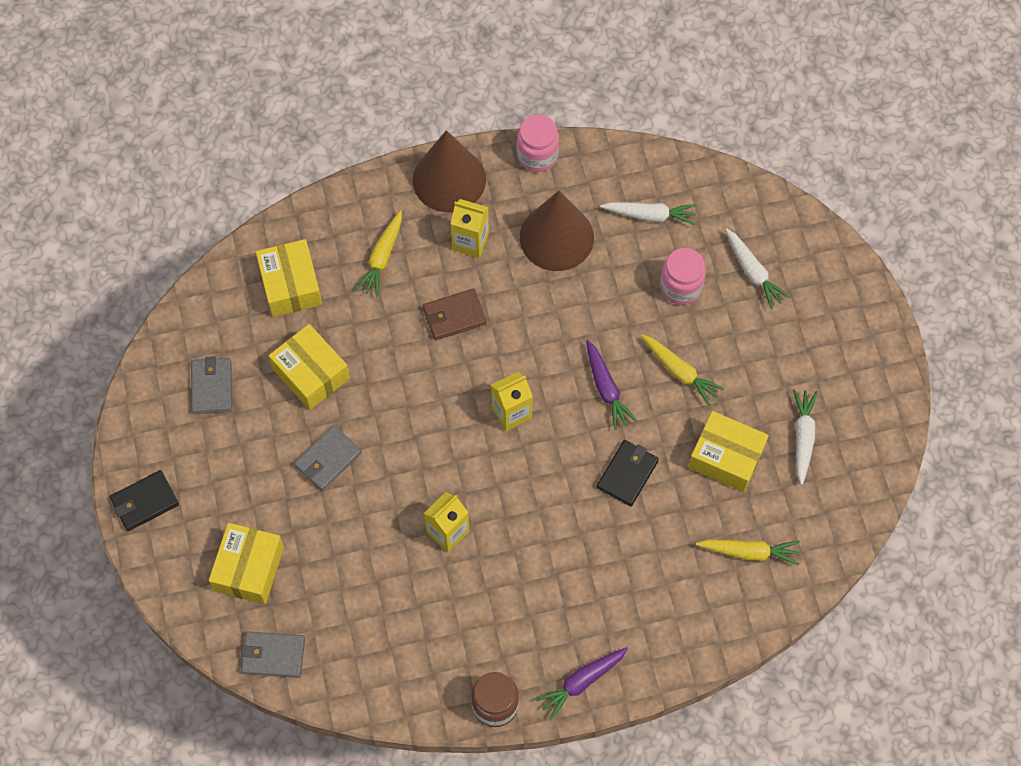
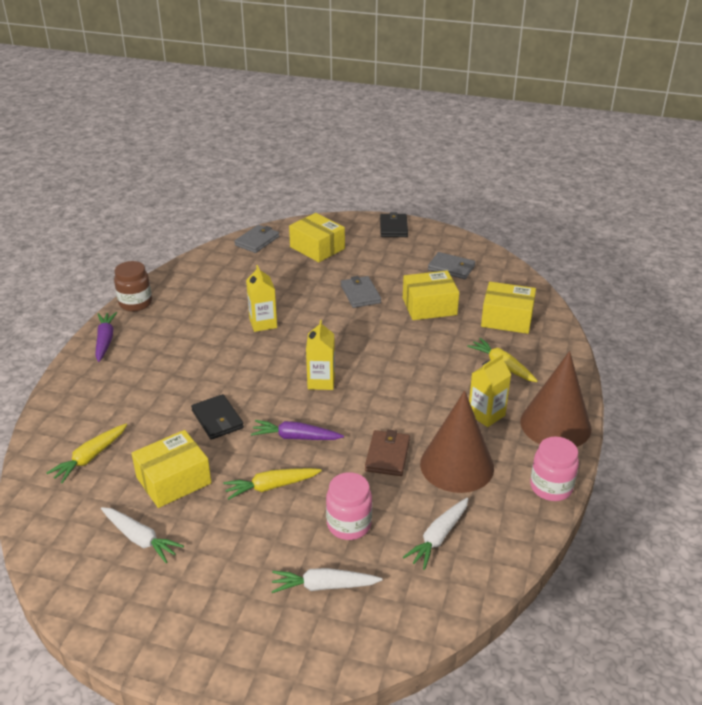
camera: 120 degrees right, 30 degrees down
brown wallet [423,289,487,340] -> brown wallet moved to [365,430,410,476]

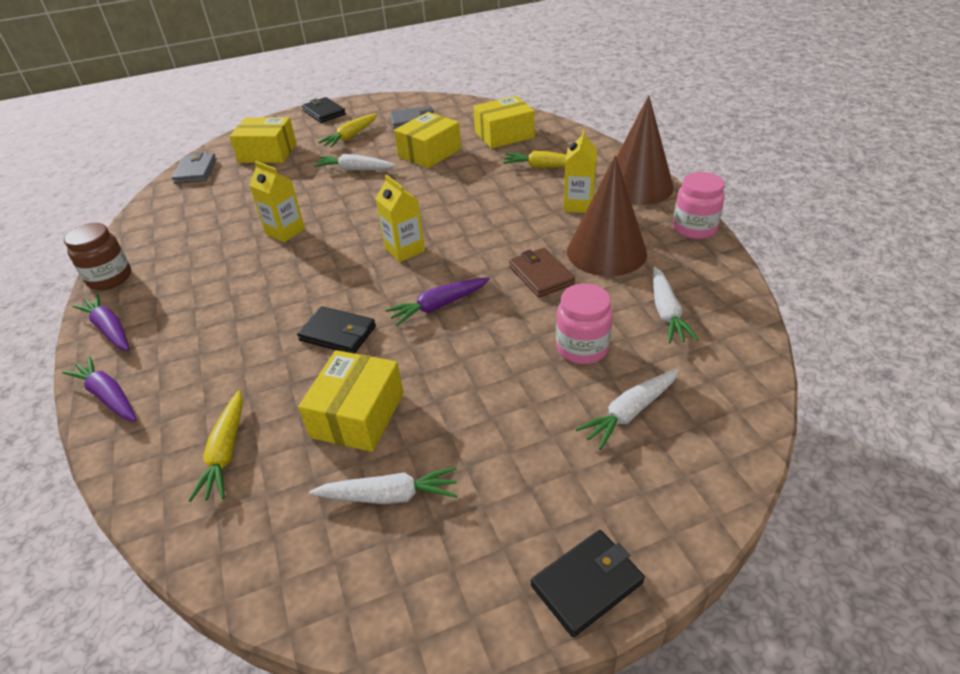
camera: 35 degrees left, 5 degrees up
yellow carrot [223,468,322,500] -> yellow carrot moved to [318,114,377,148]
grey wallet [341,276,381,308] -> white carrot [314,154,396,171]
none -> purple carrot [62,356,137,421]
none -> black wallet [531,530,645,637]

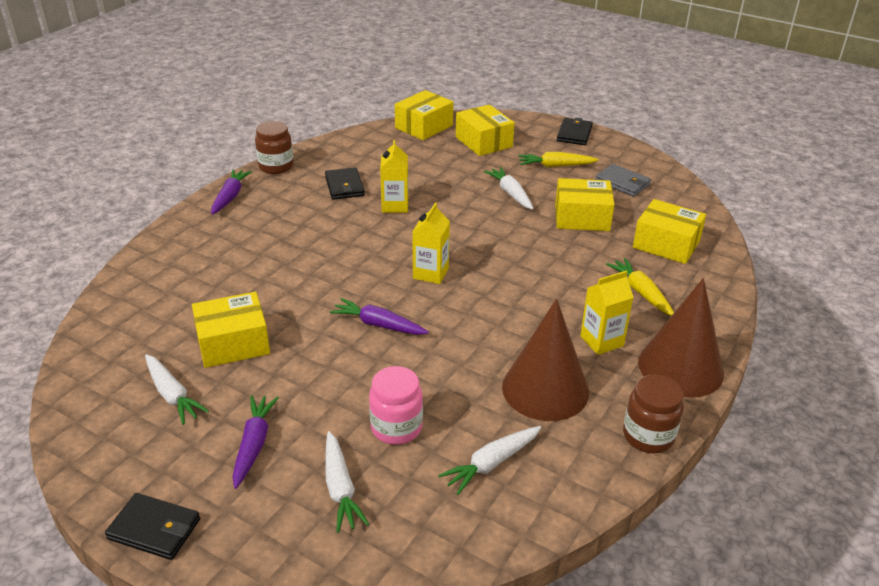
camera: 50 degrees right, 5 degrees down
purple carrot [62,356,137,421] -> purple carrot moved to [232,395,279,489]
grey wallet [172,152,216,184] -> yellow box [395,90,454,140]
yellow carrot [188,390,243,502] -> none
black wallet [297,306,376,354] -> black wallet moved to [325,167,365,200]
brown wallet [509,248,575,297] -> none
white carrot [575,370,678,450] -> white carrot turned 120 degrees counterclockwise [325,431,369,533]
pink jar [673,172,725,239] -> brown jar [623,374,684,453]

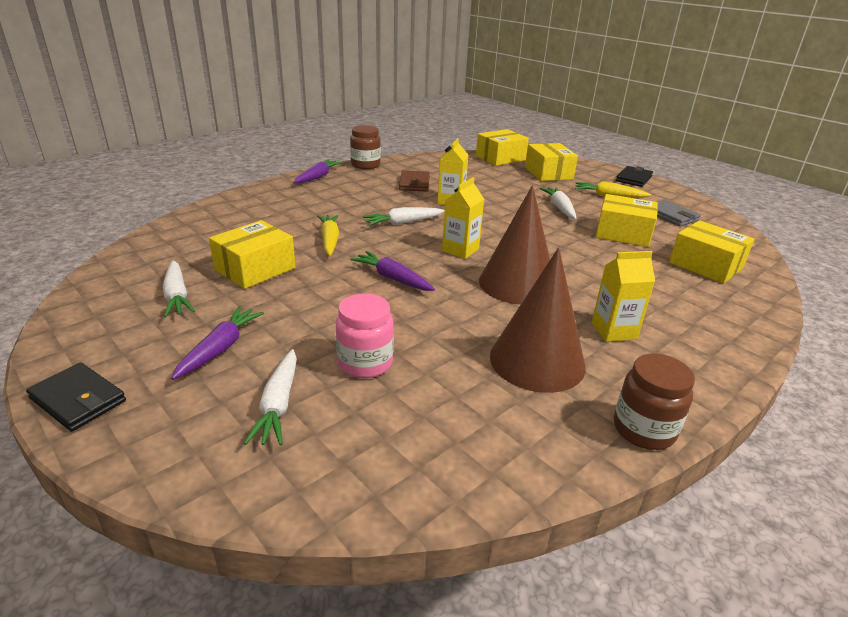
camera: 15 degrees right, 5 degrees down
yellow box [192,292,270,368] -> yellow box turned 45 degrees counterclockwise [209,220,296,289]
black wallet [325,167,365,200] -> brown wallet [399,170,430,192]
white carrot [438,426,541,495] -> white carrot moved to [363,207,445,226]
yellow carrot [606,258,674,316] -> yellow carrot moved to [317,215,339,256]
brown cone [638,278,724,398] -> brown cone moved to [479,185,550,305]

